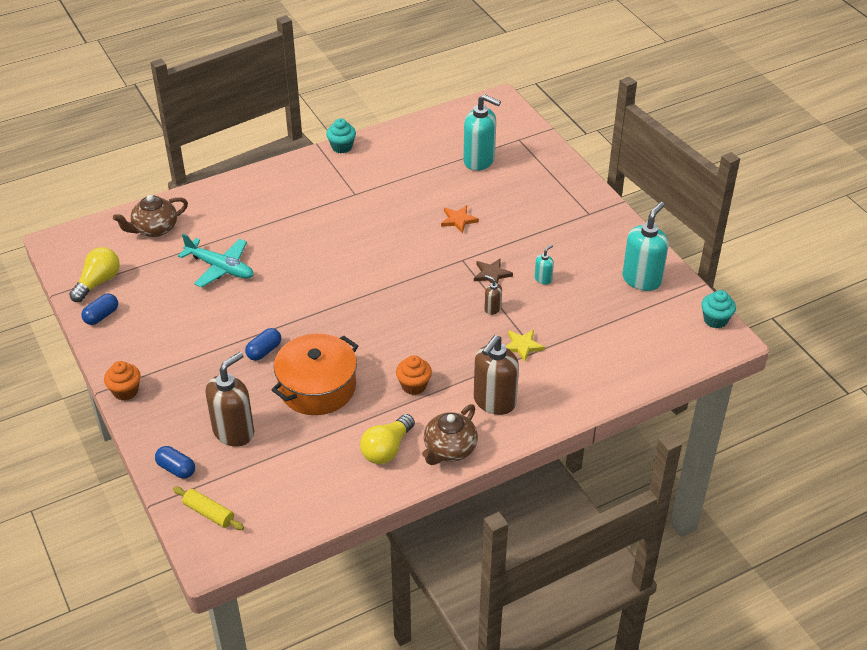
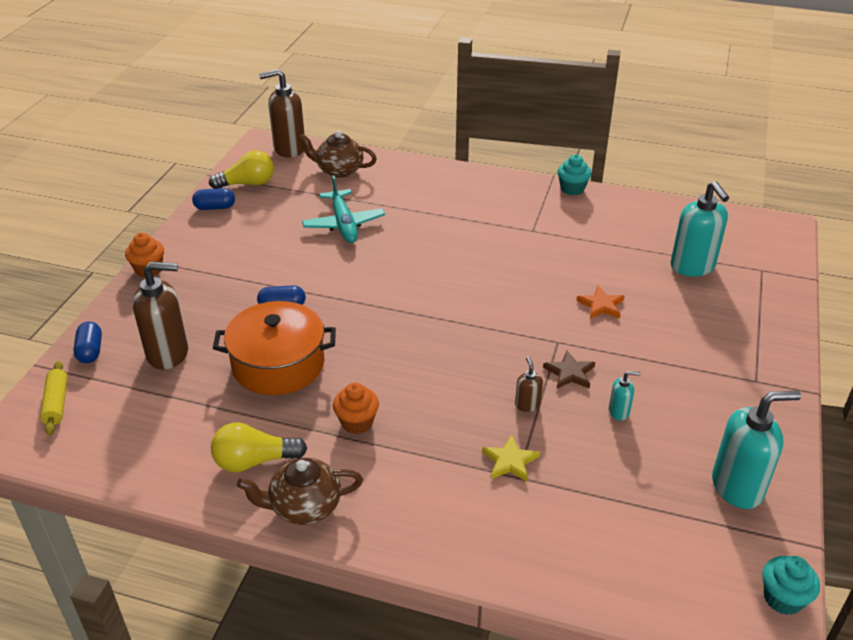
camera: 45 degrees right, 5 degrees down
brown soap dispenser [474,335,519,415] -> brown soap dispenser moved to [259,69,305,158]

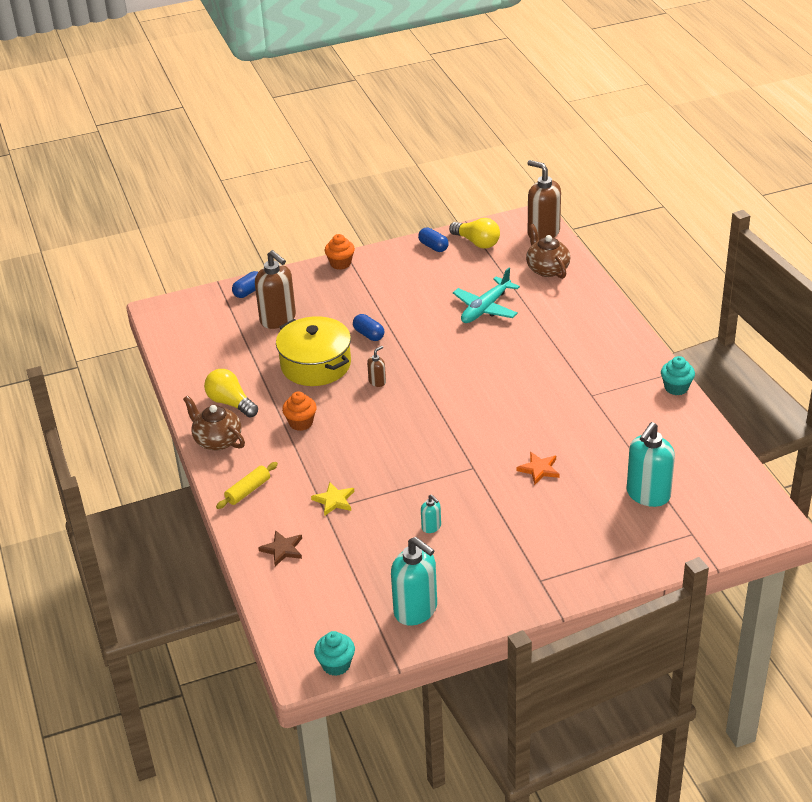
camera: 55 degrees right, 0 degrees up
yellow rolling pin [40,361,68,436] -> yellow rolling pin moved to [216,462,278,509]
orange pot [213,301,336,395] -> yellow pot [276,316,351,386]
brown soap dispenser [515,356,543,412] -> brown soap dispenser moved to [367,346,386,387]
brown star [543,351,595,389] -> brown star moved to [258,530,302,566]

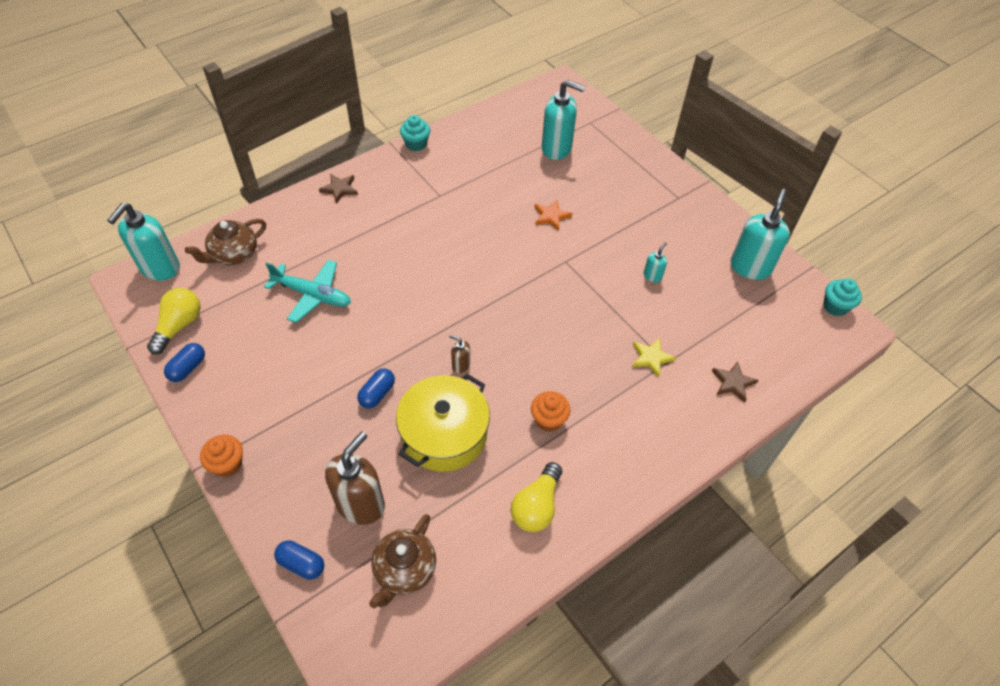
camera: 110 degrees left, 15 degrees up
brown teapot [183,395,245,451] -> brown teapot moved to [369,514,436,608]
yellow rolling pin [216,462,278,509] -> none
brown soap dispenser [528,160,561,240] -> turquoise soap dispenser [107,203,180,281]
none -> brown star [319,174,358,203]

